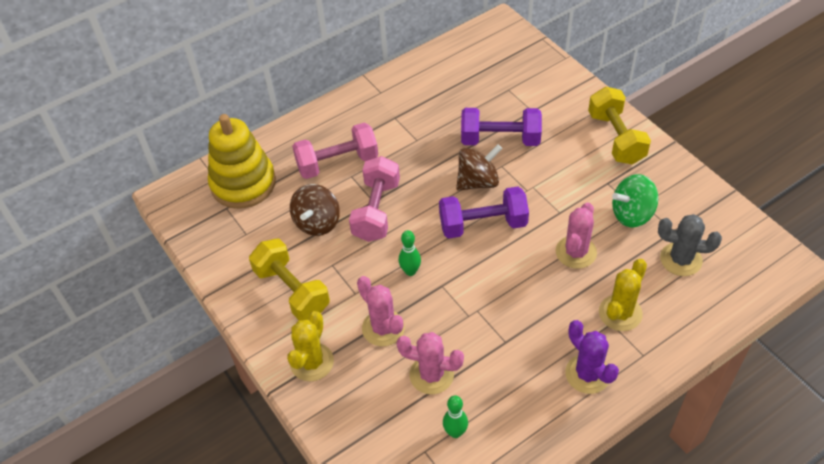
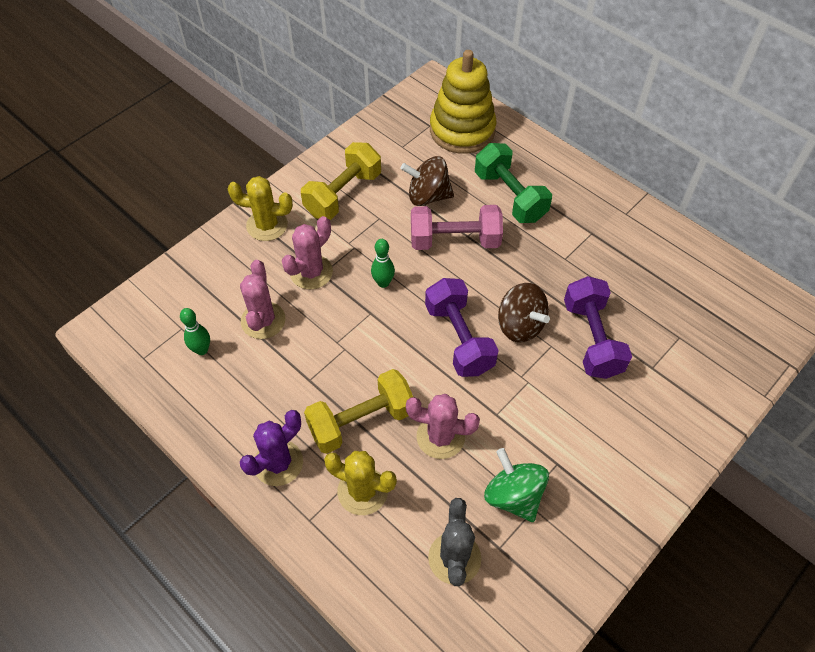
camera: 75 degrees right, 5 degrees up
pink dumbbell [292,123,378,179] -> green dumbbell [475,143,552,223]
yellow dumbbell [588,87,651,164] -> yellow dumbbell moved to [304,369,413,454]

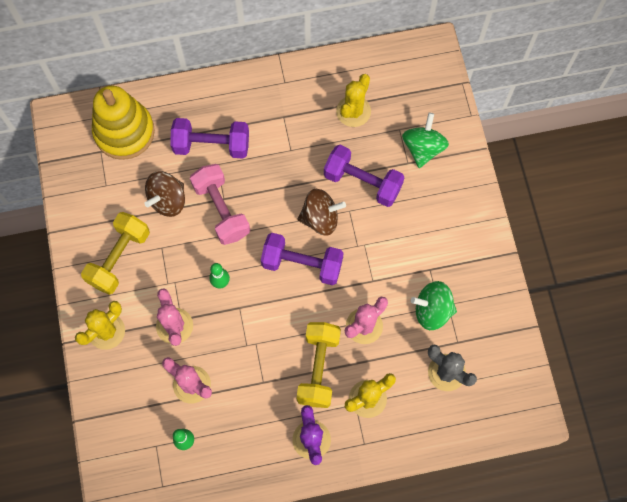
camera: 55 degrees left, 15 degrees up
yellow dumbbell [301,142,381,220] -> yellow dumbbell turned 45 degrees clockwise [81,212,150,295]
pink dumbbell [411,205,503,250] -> pink dumbbell turned 60 degrees counterclockwise [190,164,250,245]
green dumbbell [475,143,552,223] -> purple dumbbell [170,118,249,159]
none -> yellow cactus [336,74,371,127]
none -> green spinning top [402,113,449,168]

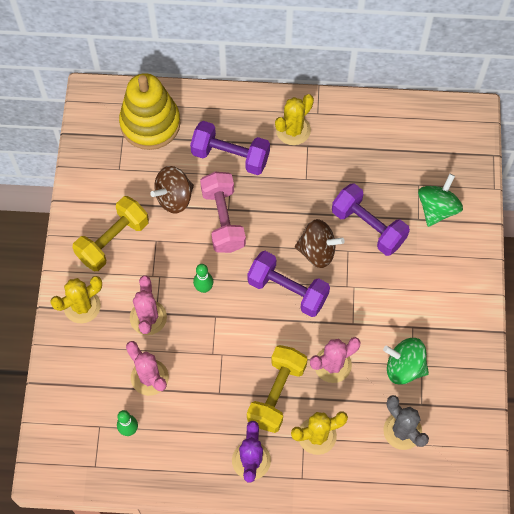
camera: 15 degrees right, 5 degrees down
yellow cactus [336,74,371,127] -> yellow cactus moved to [275,94,314,145]

